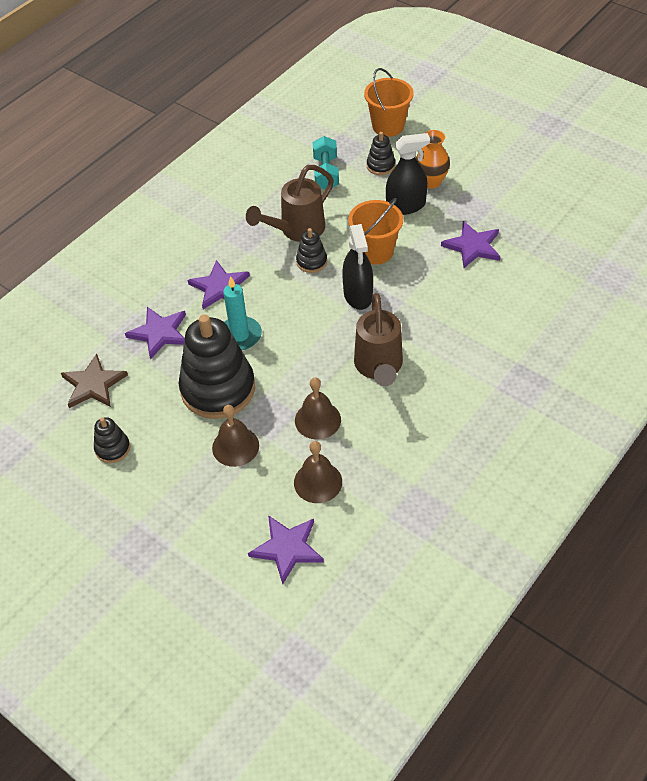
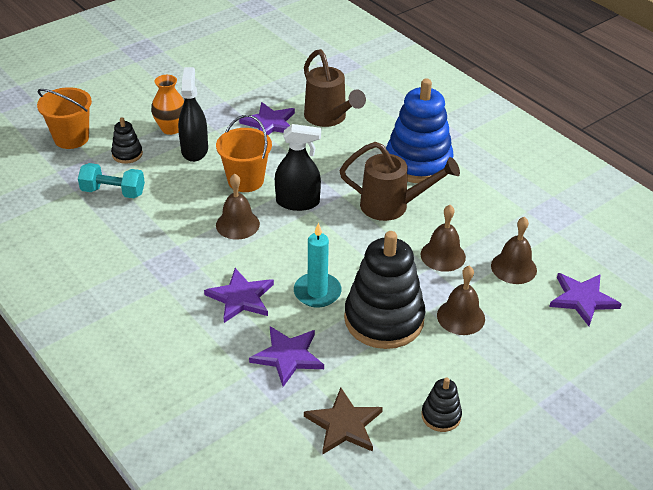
camera: 80 degrees left, 10 degrees down
brown watering can [246,165,334,242] -> brown watering can moved to [304,49,366,127]
black stacking toy [296,228,327,273] -> brown bell [216,173,260,240]
none -> blue stacking toy [386,79,453,183]

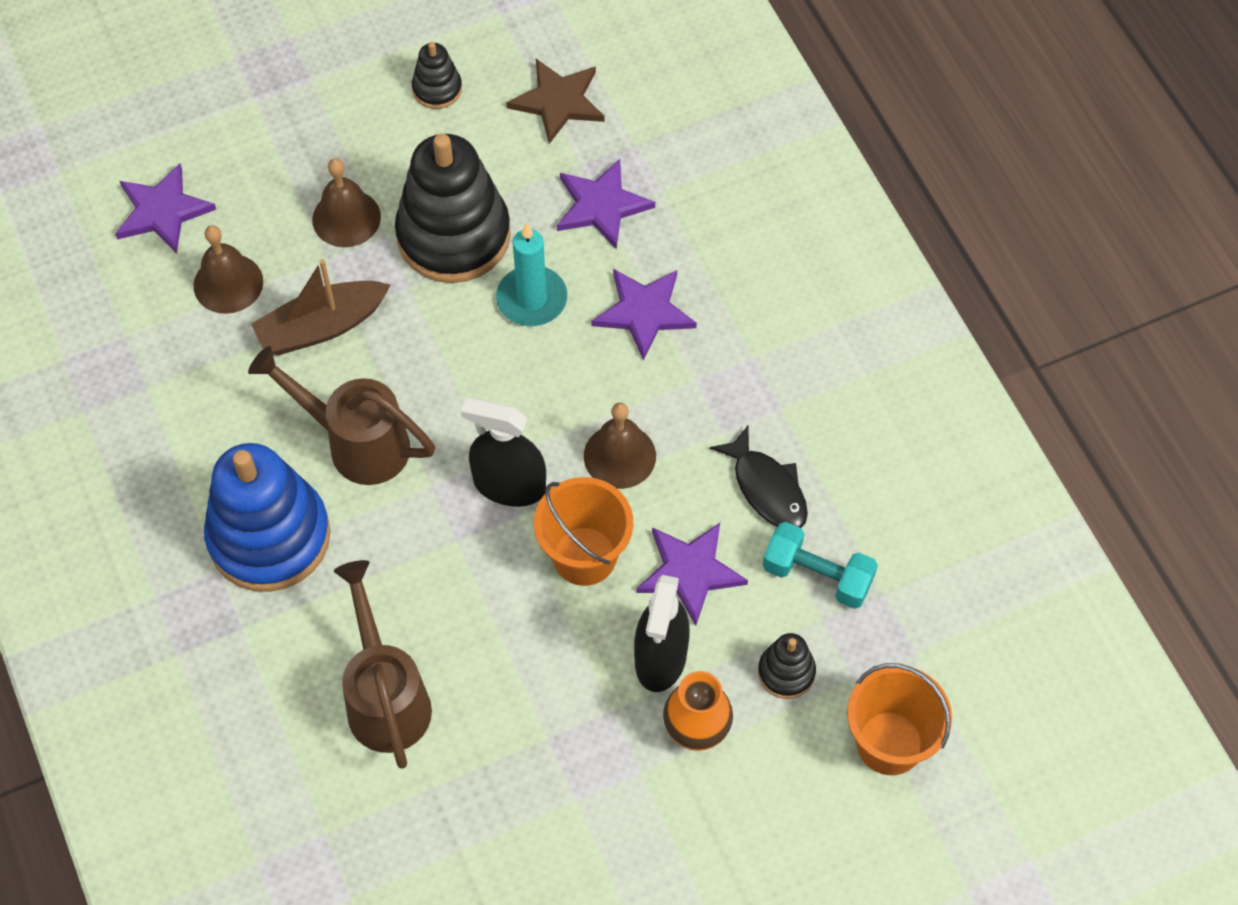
camera: 165 degrees left, 20 degrees up
purple star [239,102,295,135] -> purple star moved to [636,523,748,626]
brown bell [421,205,466,272] -> brown boat [251,259,391,355]
none -> black fish [710,426,808,528]

